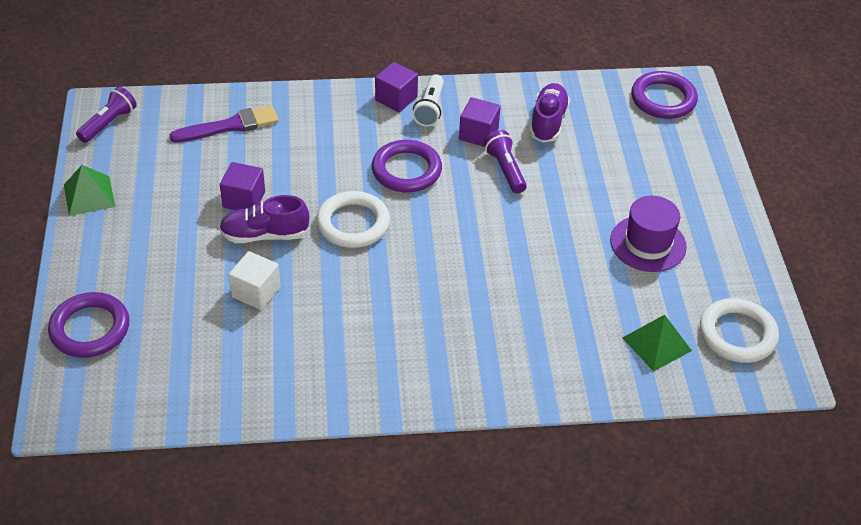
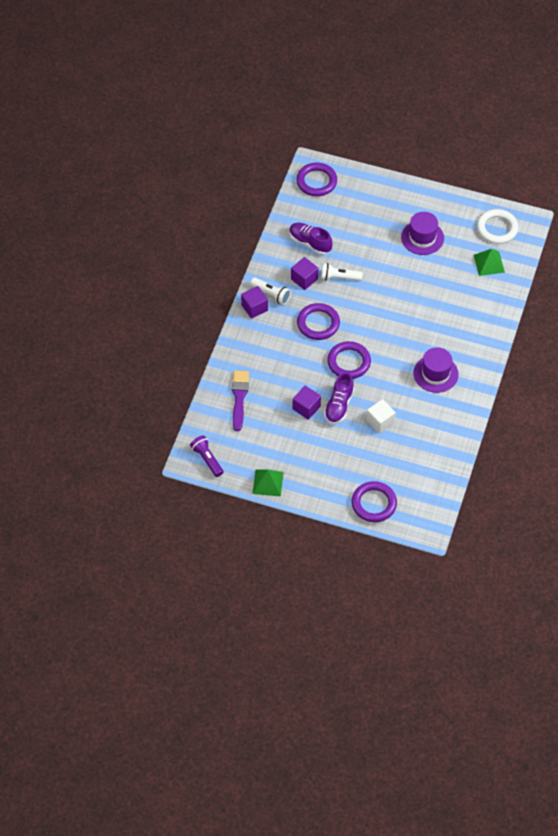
camera: 65 degrees left, 10 degrees up
white ring [316,191,390,248] -> purple ring [327,341,371,379]
purple flashlight [484,130,527,193] -> white flashlight [321,263,362,281]
none -> purple hat [414,347,459,393]

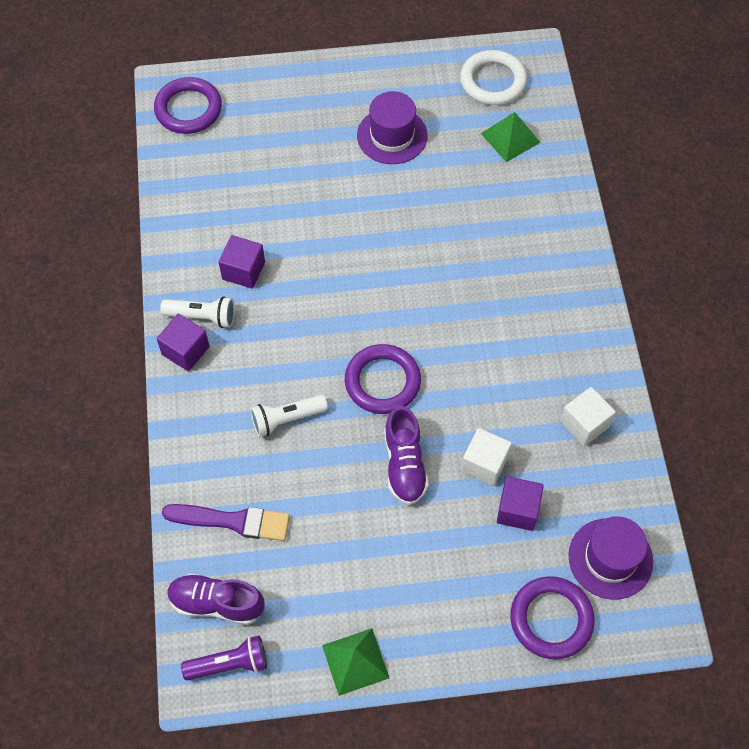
camera: 25 degrees left, 5 degrees up
purple flashlight [190,435,223,477] -> purple flashlight turned 135 degrees clockwise [181,636,267,680]
purple brush [232,371,249,431] -> purple brush turned 120 degrees clockwise [162,504,290,541]
purple shoe [289,223,332,255] -> purple shoe moved to [167,573,264,625]
purple cube [293,386,321,420] -> purple cube moved to [497,477,544,531]
purple ring [297,303,340,340] -> none
white flashlight [321,263,362,281] -> white flashlight moved to [250,395,328,437]
purple hat [414,347,459,393] -> purple hat moved to [568,516,653,600]
none -> white cube [560,387,616,446]

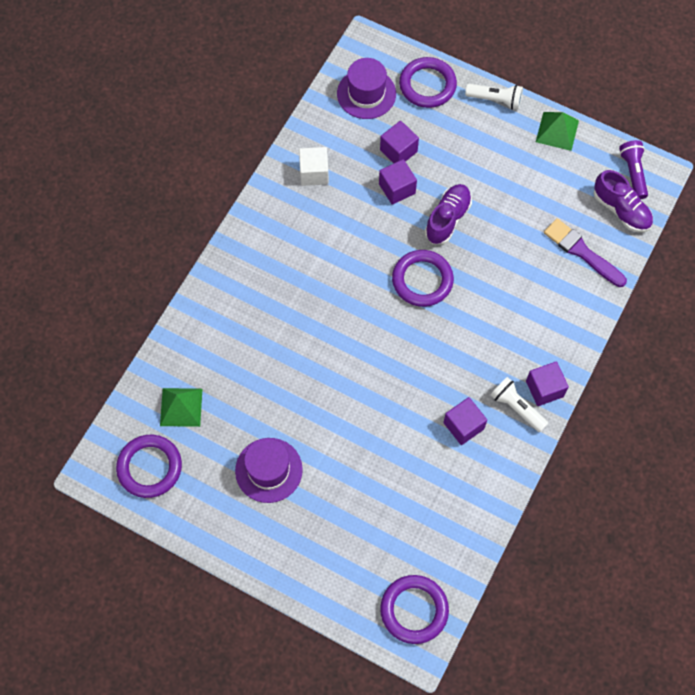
camera: 145 degrees left, 5 degrees up
purple flashlight [181,636,267,680] -> purple flashlight turned 60 degrees clockwise [619,140,648,200]
white flashlight [250,395,328,437] -> white flashlight moved to [465,84,523,110]
white ring [460,50,527,105] -> purple ring [116,435,182,498]
white cube [461,428,512,486] -> purple cube [379,159,417,205]

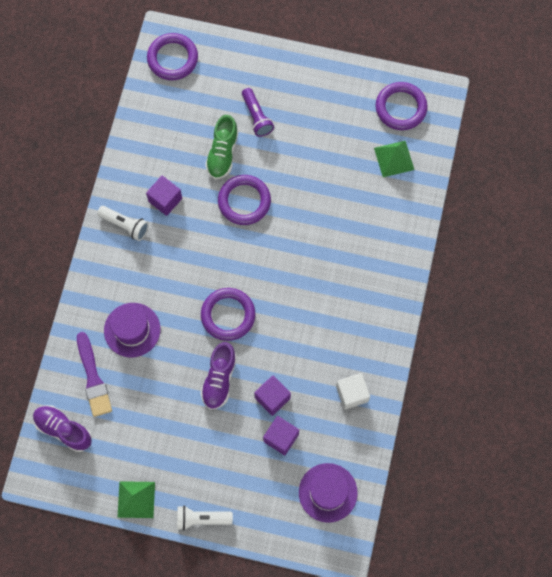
camera: 165 degrees right, 5 degrees up
purple hat [235,438,303,503] -> purple hat moved to [104,303,160,357]
purple ring [399,57,457,108] -> purple ring moved to [218,175,271,225]
purple cube [526,361,569,406] -> none
purple brush [544,218,627,287] -> purple brush turned 45 degrees clockwise [77,332,112,417]
purple flashlight [619,140,648,200] -> purple flashlight moved to [242,88,274,137]
none -> green shoe [205,115,239,179]

